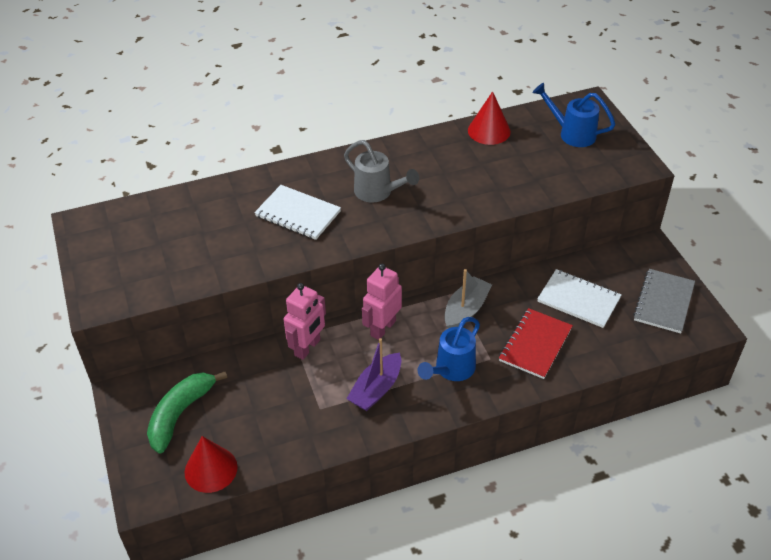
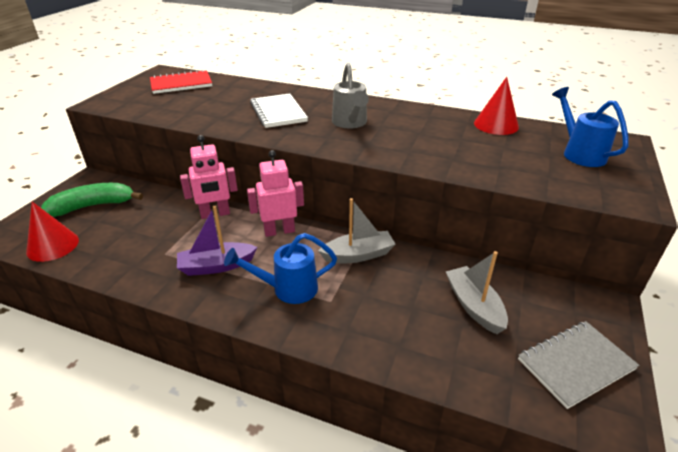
camera: 40 degrees right, 10 degrees down
red notebook [499,308,573,379] -> red notebook moved to [150,70,212,94]
white notebook [537,269,622,328] -> grey boat [446,251,508,334]

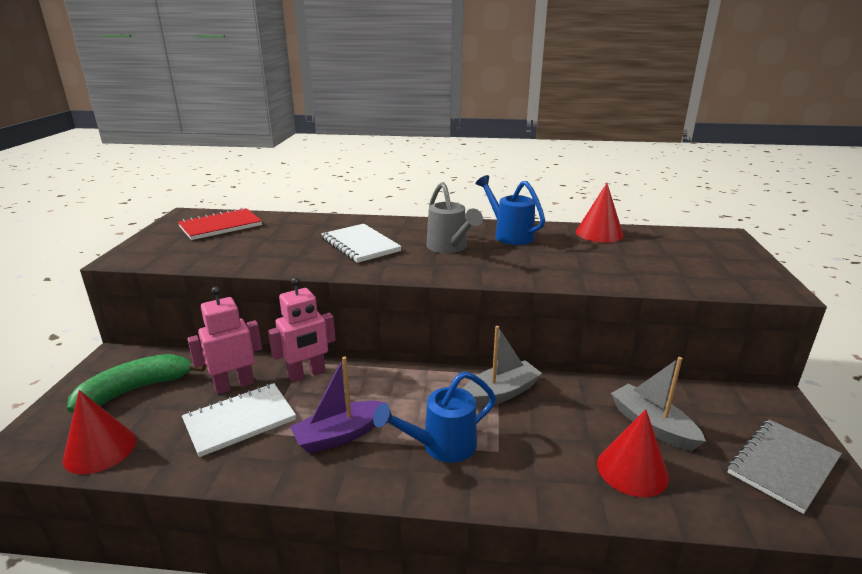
camera: 15 degrees left, 10 degrees down
pink robot [247,150,304,237] -> pink robot moved to [187,286,262,394]
blue watering can [552,87,628,167] -> blue watering can moved to [476,175,545,245]
none -> white notebook [182,383,296,457]
none -> red cone [597,409,669,497]

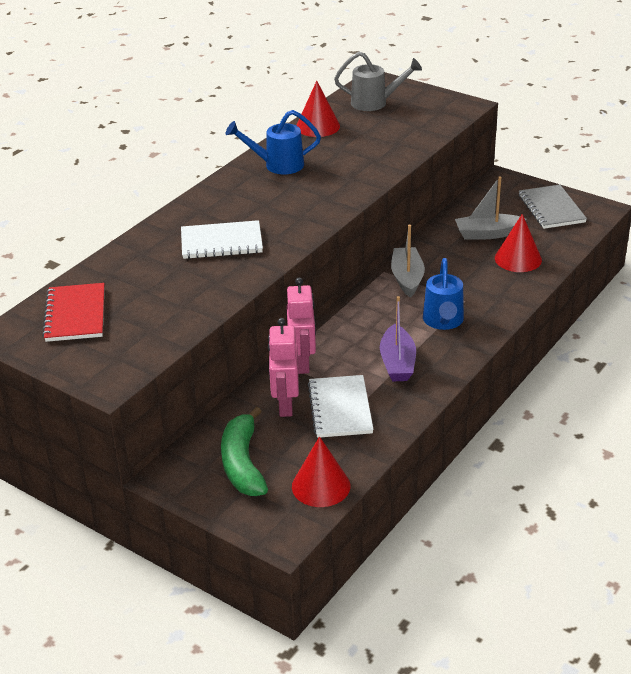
camera: 60 degrees left, 10 degrees up
grey watering can [426,182,483,253] -> grey watering can moved to [334,52,422,111]

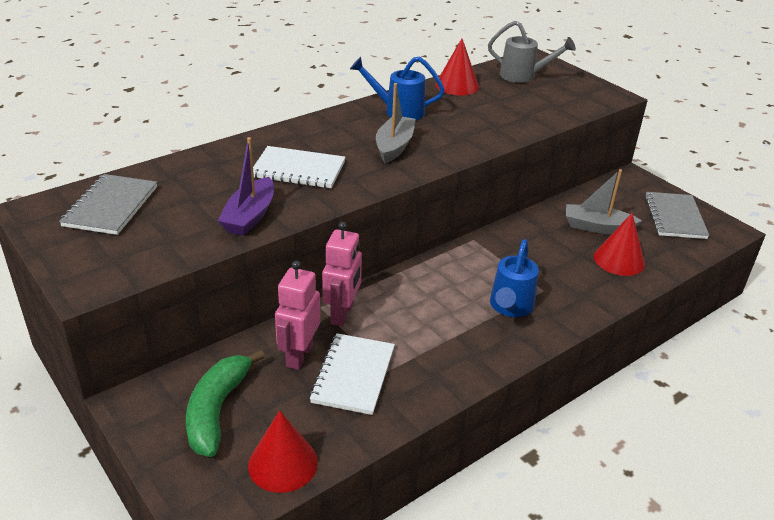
camera: 15 degrees right, 0 degrees up
red notebook [42,283,105,342] -> grey notebook [59,174,157,235]
purple boat [380,296,416,381] -> purple boat moved to [218,137,274,236]
grey boat [391,225,425,298] -> grey boat moved to [376,83,415,163]

